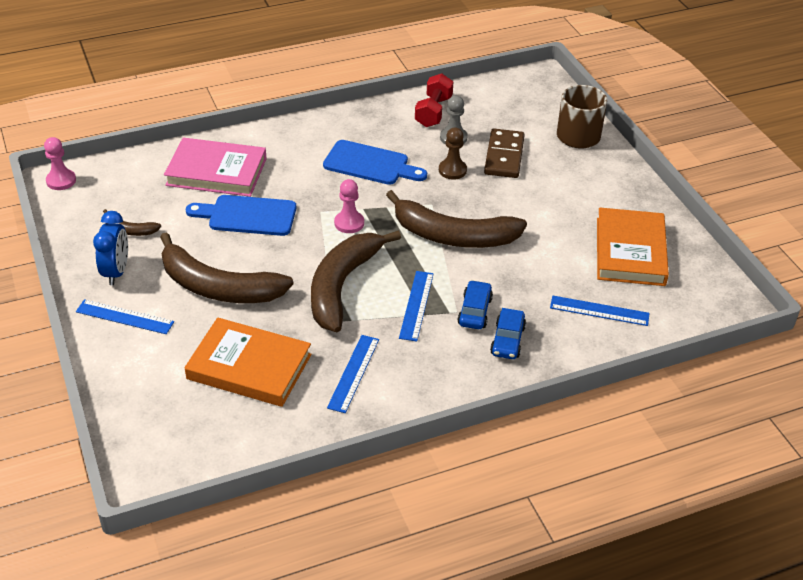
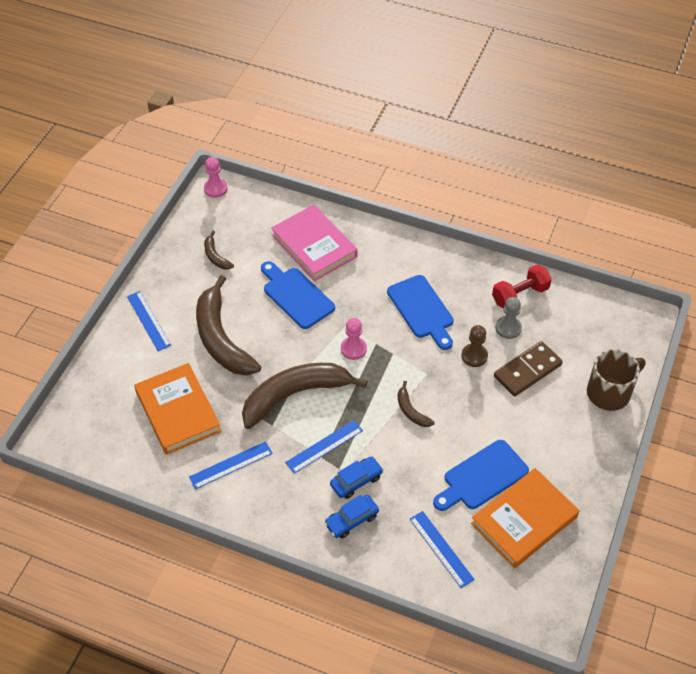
camera: 45 degrees right, 10 degrees up
blue clock [93,211,128,285] -> none
brown banana [386,190,527,248] -> brown banana [398,381,435,427], size x0.44
none -> blue cutting board [433,440,529,511]

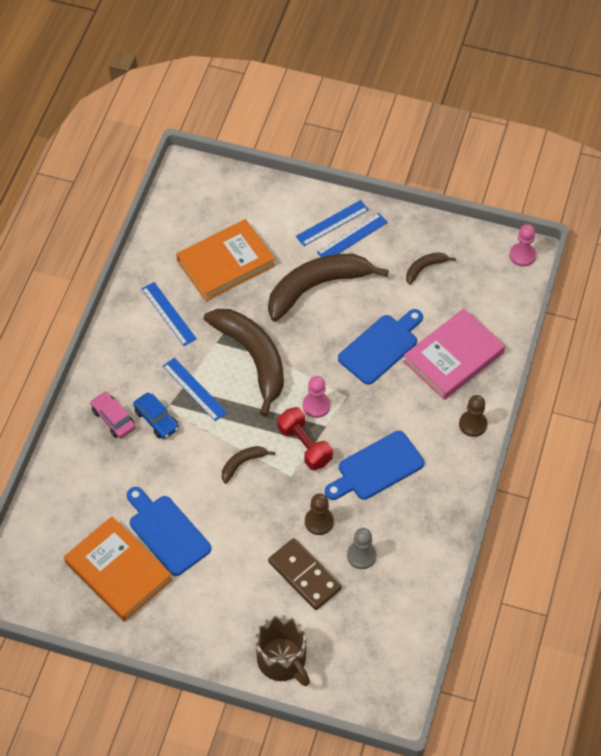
camera: 85 degrees right, 5 degrees up
blue car [324,495,379,539] -> pink car [90,391,136,438]
blue ruler [410,511,475,588] -> blue ruler moved to [317,213,388,257]
red dumbbell [492,265,552,308] -> red dumbbell moved to [277,407,333,470]
none -> brown pawn [459,395,487,437]

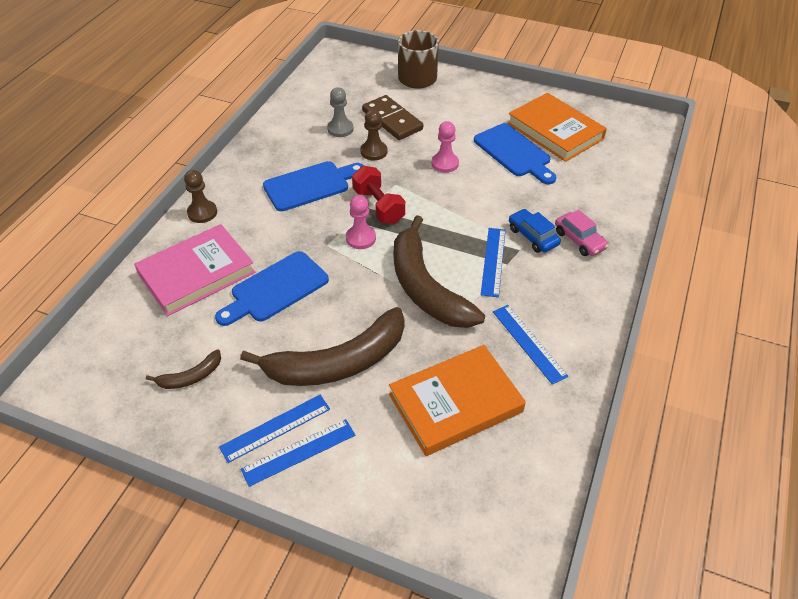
camera: 175 degrees left, 10 degrees down
blue ruler [162,358,227,421] -> blue ruler turned 45 degrees clockwise [481,228,506,297]
brown banana [222,446,275,484] -> none
pink pawn [509,224,536,267] -> pink pawn moved to [432,121,459,173]

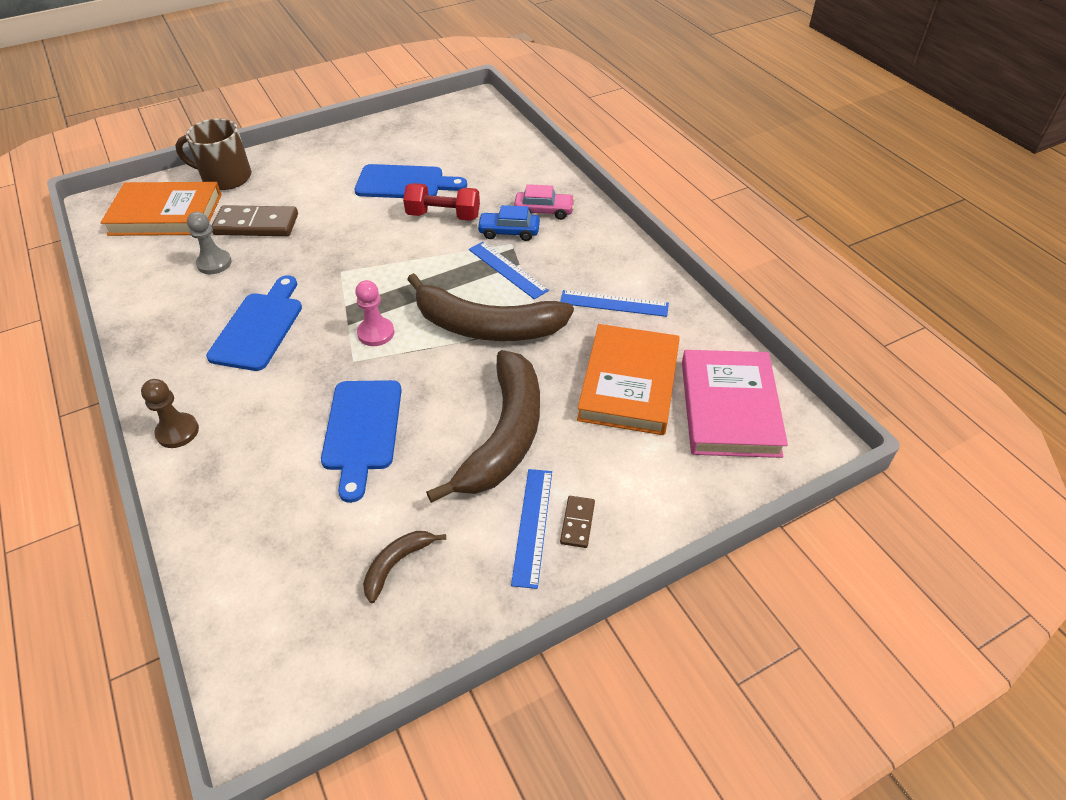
camera: 50 degrees left, 0 degrees up
pink book [134,224,255,316] -> pink book moved to [682,350,788,458]
brown banana [146,350,221,389] -> brown banana turned 150 degrees counterclockwise [363,531,446,603]
blue ruler [241,419,355,487] -> brown domino [560,496,595,548]
red dumbbell [352,166,405,224] -> red dumbbell moved to [403,183,480,221]
brown pawn [360,110,387,161] -> none
pink pawn [432,121,459,173] -> none
orange book [507,93,607,162] -> orange book moved to [101,182,222,236]

